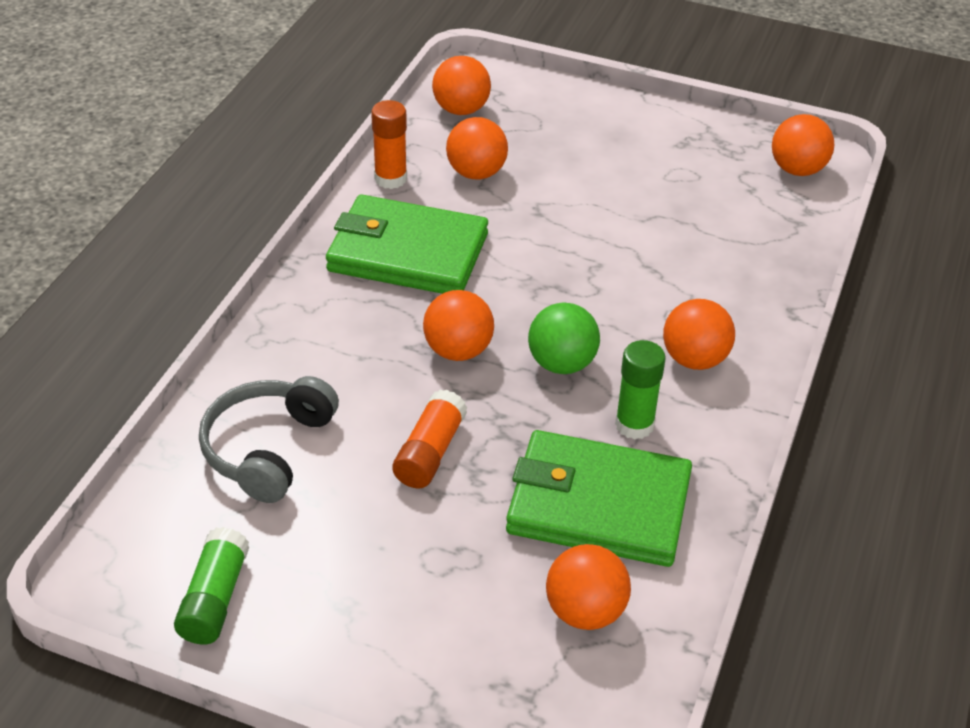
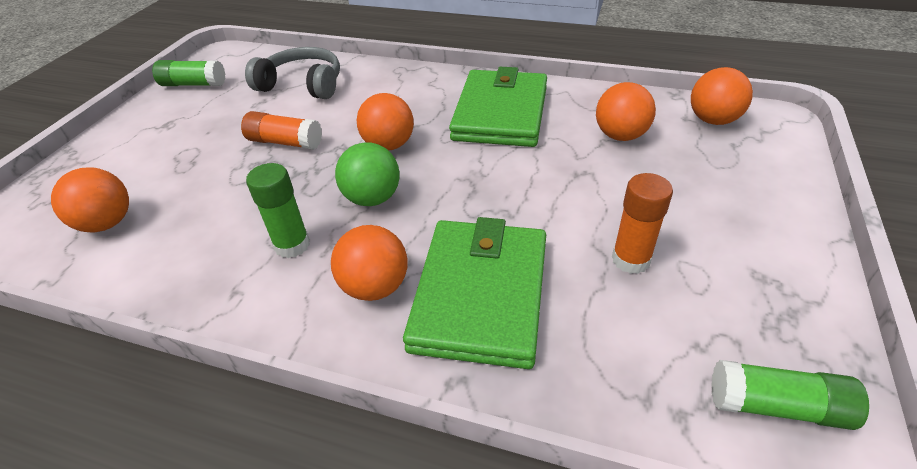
camera: 90 degrees right, 0 degrees up
orange glue stick [371,100,407,189] -> orange glue stick moved to [612,173,673,274]
green wallet [506,430,692,567] -> green wallet moved to [403,217,546,369]
orange ball [772,114,834,176] -> green glue stick [711,360,869,430]

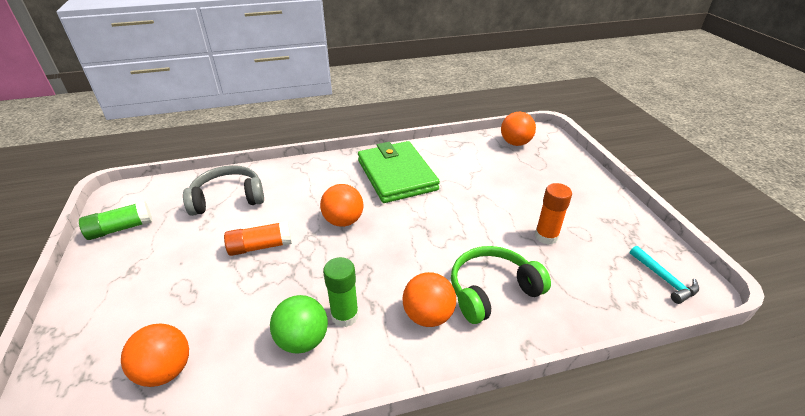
camera: 35 degrees left, 5 degrees down
green ball [335,142,400,206] -> green ball moved to [270,295,328,354]
green wallet [403,217,546,369] -> green headphones [451,246,551,324]
orange ball [596,82,656,141] -> none
green glue stick [711,360,869,430] -> turquoise hammer [630,246,699,304]

